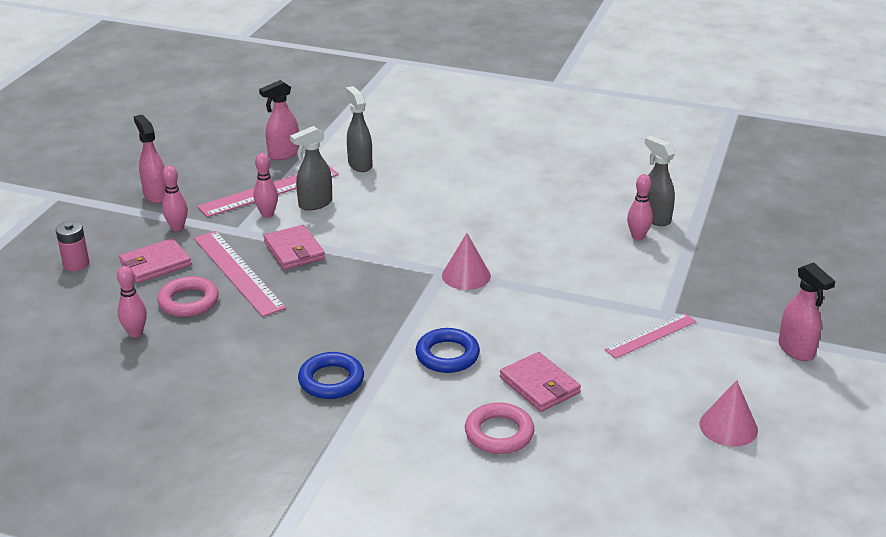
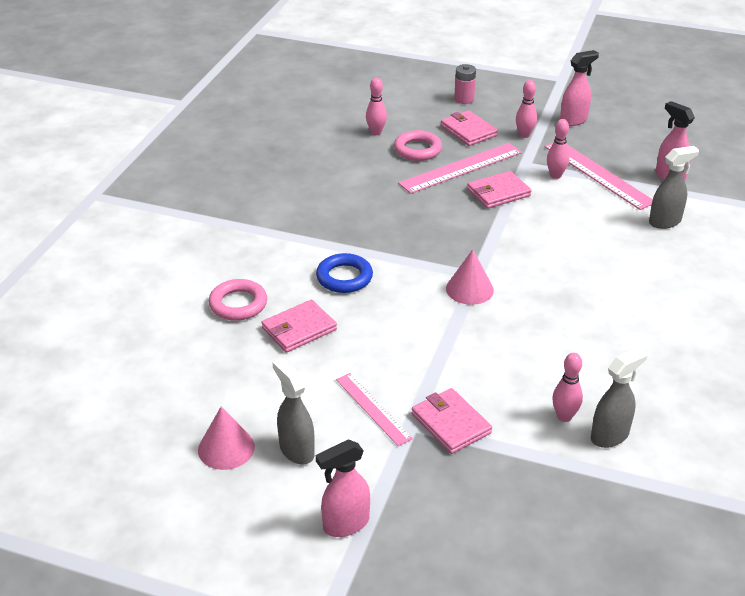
camera: 90 degrees right, 5 degrees up
grey spray bottle [290,126,332,210] -> grey spray bottle moved to [272,358,315,465]
blue ring [298,352,364,399] -> none
none -> pink wallet [412,388,492,454]

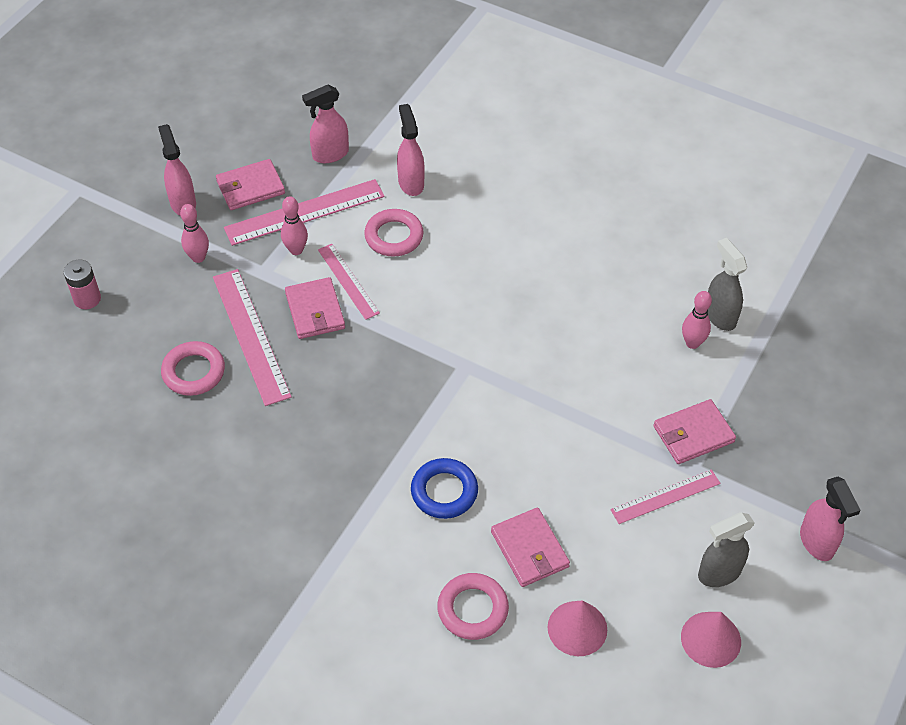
camera: 80 degrees left, 15 degrees up
pink bowling pin [366,78,387,135] -> none
pink wallet [441,110,498,146] -> pink wallet moved to [216,159,285,210]
pink cone [446,249,494,305] -> pink cone moved to [548,600,607,656]
grey spray bottle [649,146,699,229] -> pink spray bottle [397,104,424,196]
none -> pink ruler [318,244,380,320]
none -> pink ring [364,209,424,257]

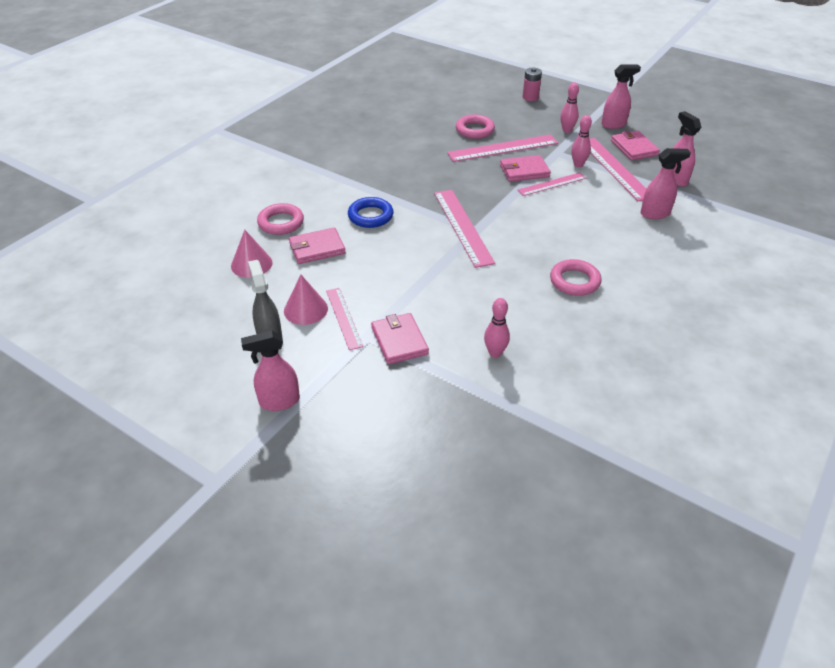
camera: 95 degrees right, 10 degrees down
pink ring [364,209,424,257] -> pink ring moved to [550,259,601,296]
pink cone [681,612,741,668] -> pink cone moved to [284,275,328,325]
grey spray bottle [708,238,747,331] -> none
none -> pink ruler [434,190,495,268]

